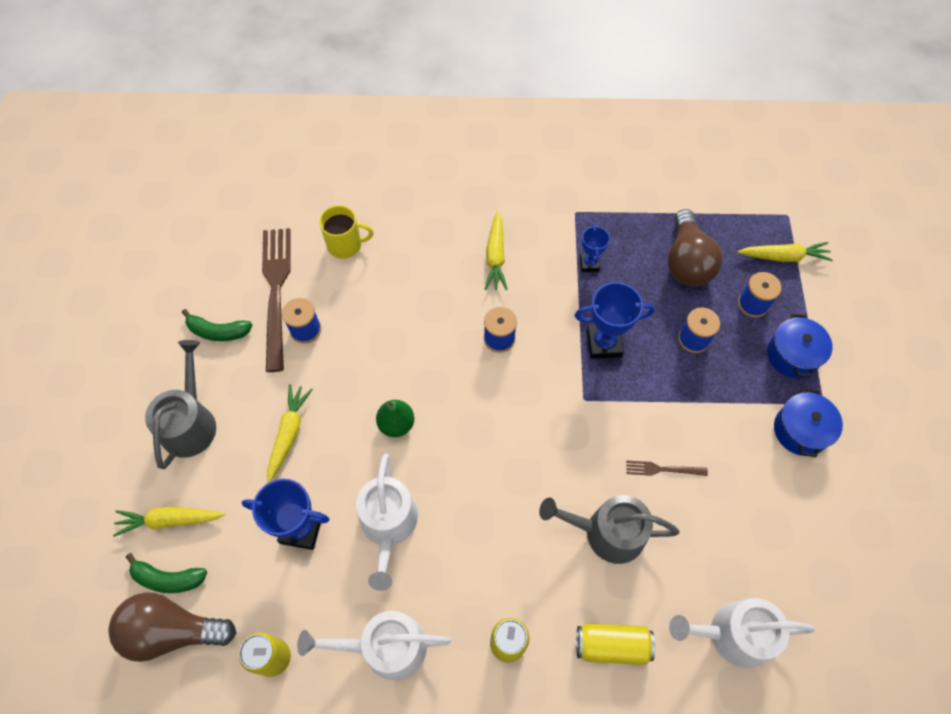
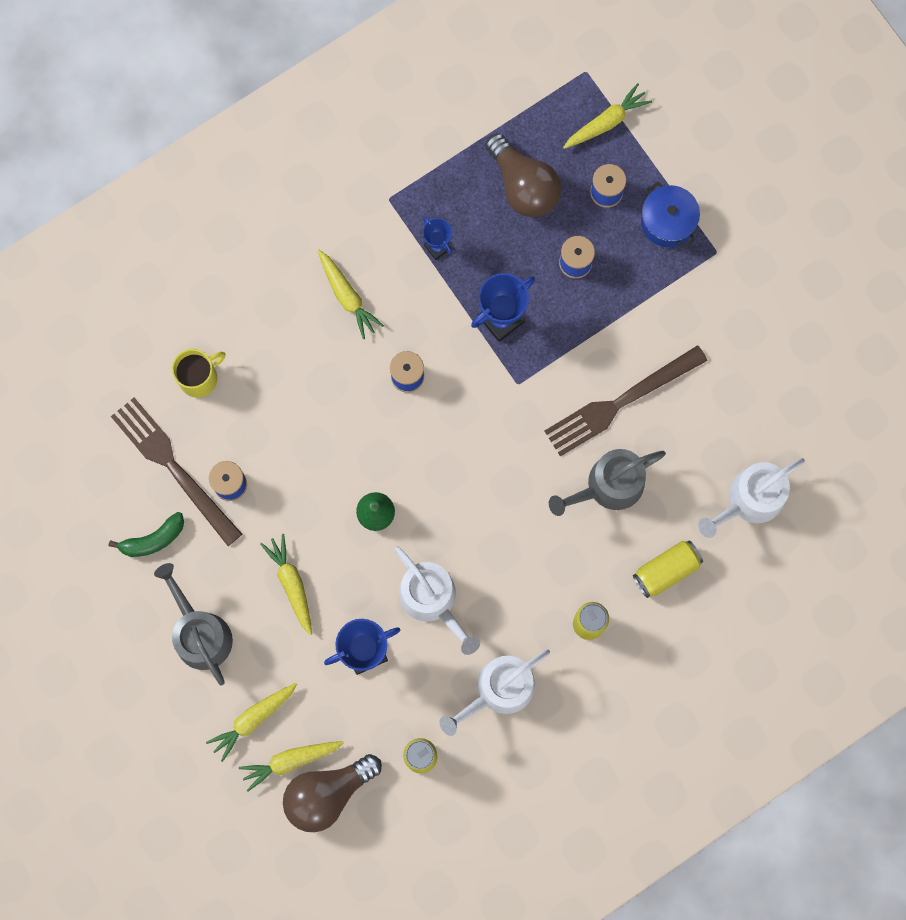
camera: 35 degrees left, 15 degrees up
green banana [126,553,207,593] -> yellow carrot [239,741,344,791]
brown fork [626,461,708,476] -> brown fork [545,345,708,457], size x2.25
blue pot [774,388,843,458] -> none

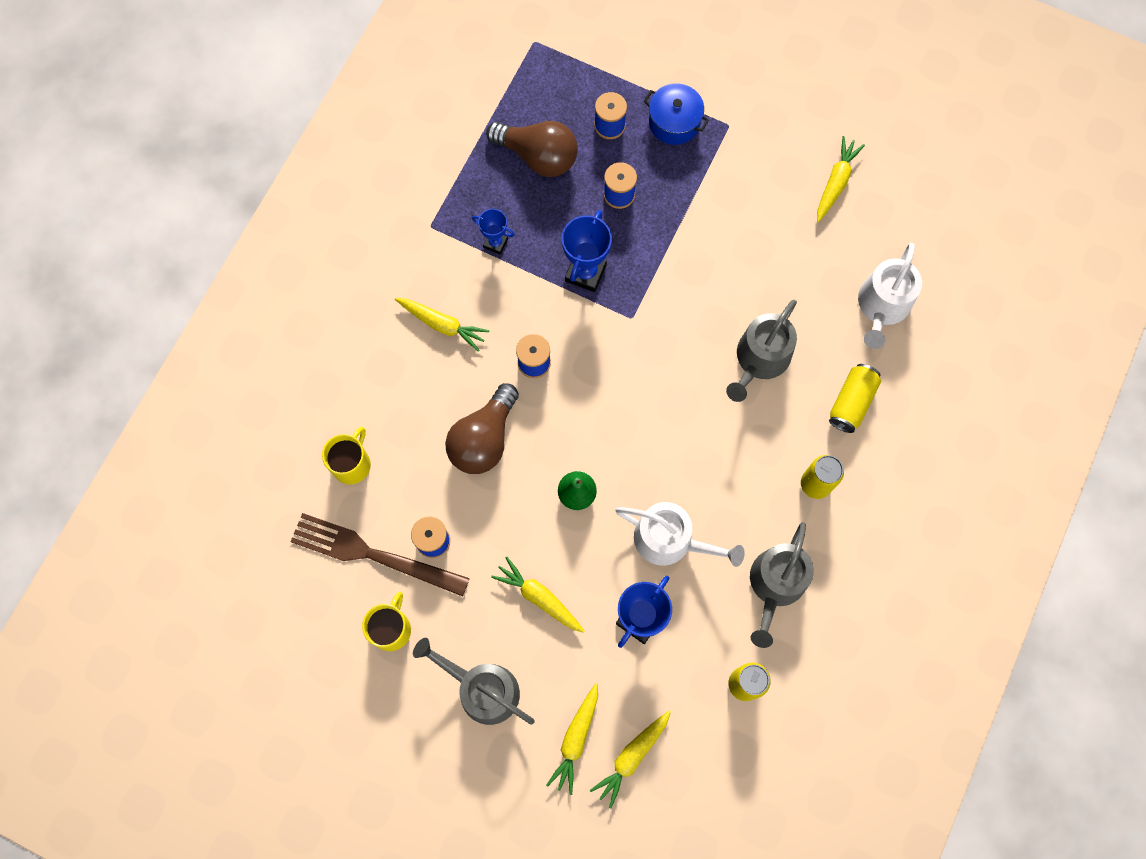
camera: 30 degrees left, 5 degrees down
green banana [109,512,184,557] -> yellow mug [362,592,411,651]
brown light bulb [283,754,382,832] -> brown light bulb moved to [445,383,519,474]
white watering can [439,649,550,736] -> grey watering can [750,522,814,648]
brown fork [545,345,708,457] -> none
yellow carrot [563,83,652,149] -> yellow carrot moved to [817,136,865,222]

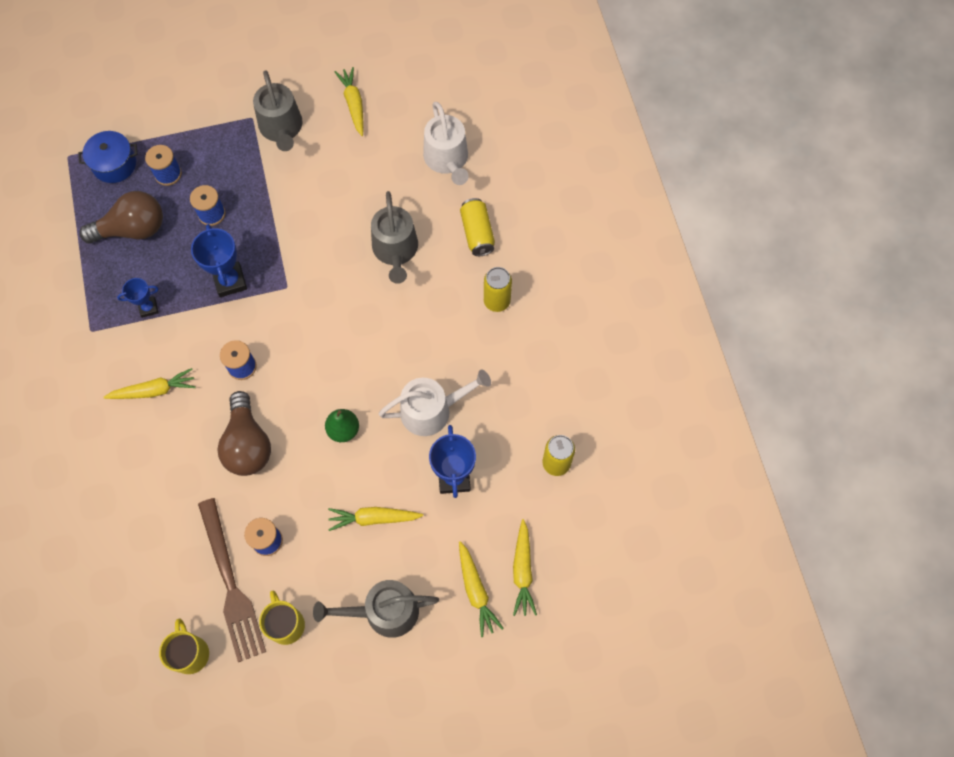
camera: 40 degrees left, 5 degrees down
brown fork [290,513,470,596] -> brown fork turned 90 degrees counterclockwise [198,498,266,662]
yellow mug [322,427,371,485] -> yellow mug moved to [159,618,209,674]
blue pot [644,83,709,145] -> blue pot moved to [78,131,137,183]
grey watering can [750,522,814,648] -> grey watering can moved to [253,70,303,151]

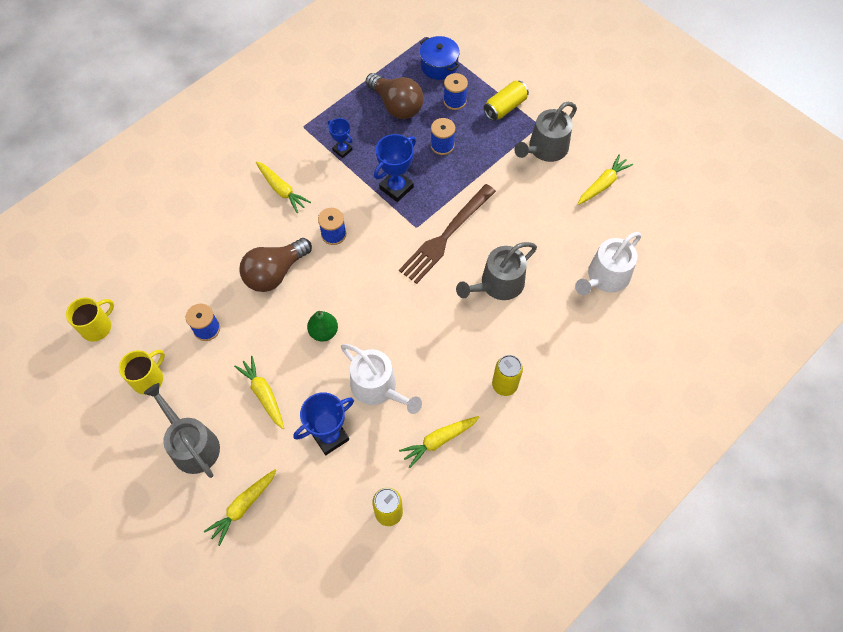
camera: 60 degrees right, 5 degrees down
brown fork [198,498,266,662] -> brown fork moved to [399,184,496,284]
yellow can [460,198,495,256] -> yellow can moved to [483,81,529,121]
yellow carrot [513,519,537,616] -> yellow carrot moved to [399,416,479,468]

